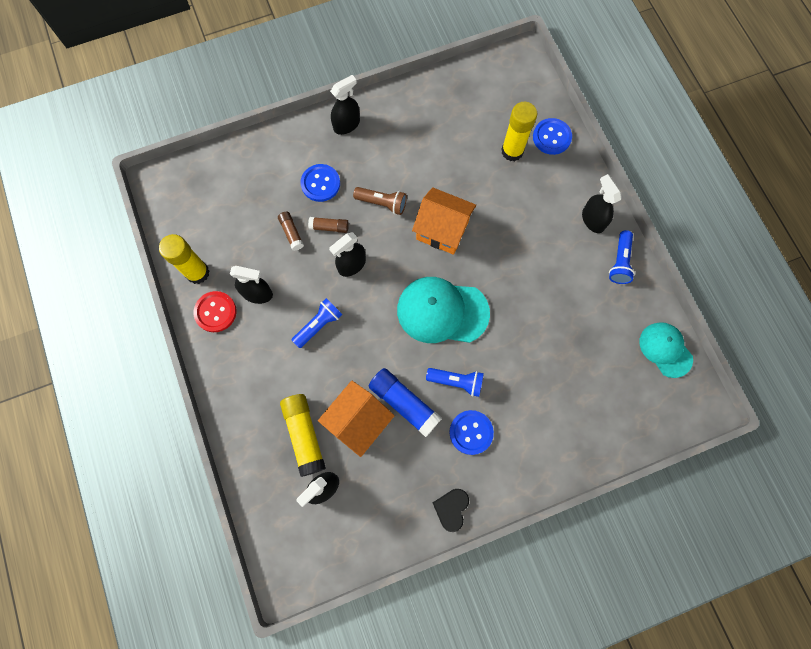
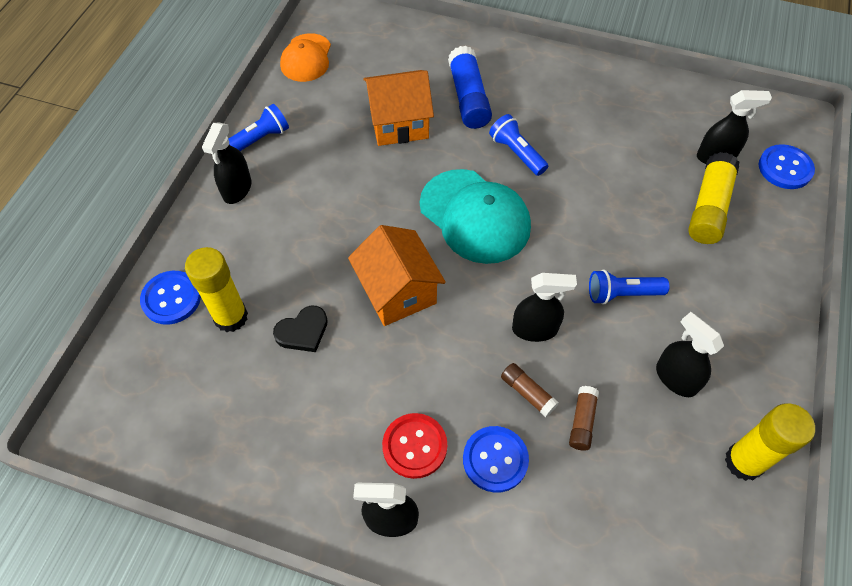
camera: 140 degrees left, 15 degrees down
red button [193,291,236,332] -> red button moved to [382,413,447,479]
orange house [318,381,395,457] -> orange house moved to [363,70,434,146]
brown flashlight [353,187,407,215] -> none
blue glue stick [368,368,442,437] -> blue glue stick moved to [448,46,492,129]
black heart [433,489,469,532] -> black heart moved to [273,306,328,352]
blue button [449,410,494,455] -> blue button moved to [759,144,815,189]
turquoise cap [640,322,693,378] -> orange cap [280,33,331,82]

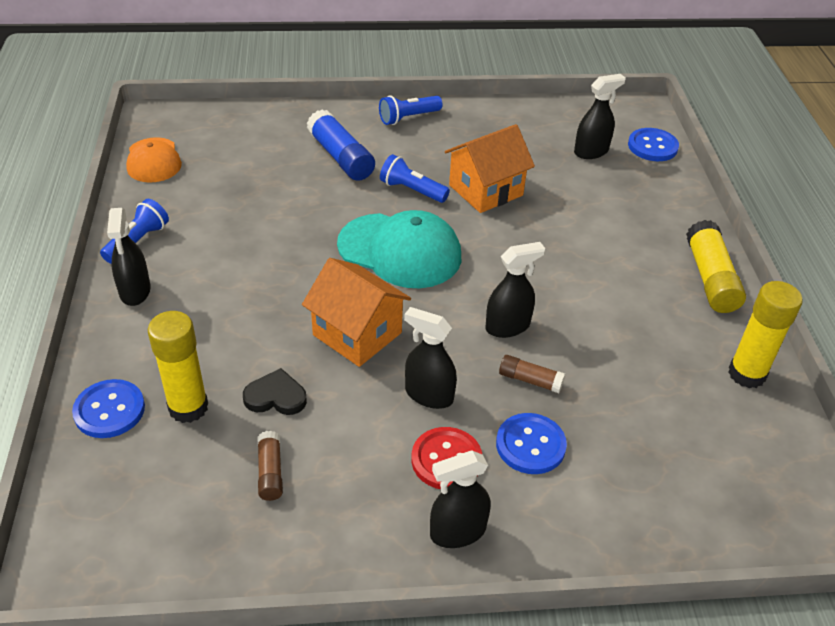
camera: 25 degrees left, 15 degrees down
black heart [273,306,328,352] -> black heart turned 120 degrees counterclockwise [243,368,307,415]
orange house [363,70,434,146] -> orange house moved to [445,124,535,213]
brown glue stick [569,386,599,451] -> brown glue stick moved to [258,431,283,501]
blue flashlight [589,270,669,304] -> blue flashlight moved to [379,95,443,125]
black spray bottle [656,312,724,397] -> black spray bottle moved to [404,307,457,409]
yellow glue stick [688,152,739,244] -> yellow glue stick moved to [686,220,746,313]

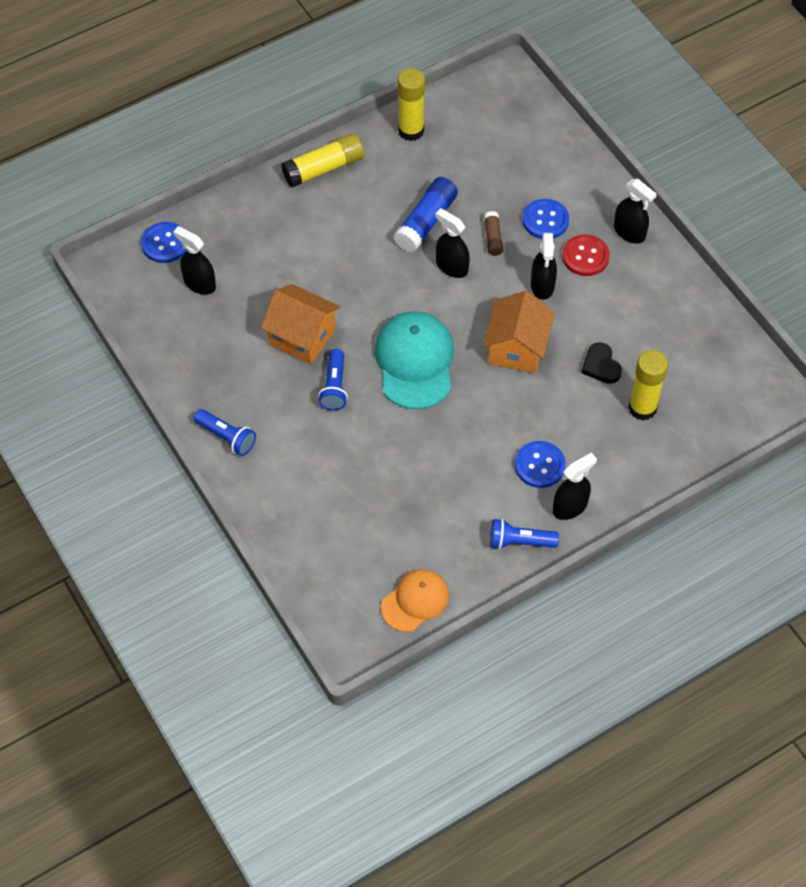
camera: 115 degrees left, 15 degrees up
blue button [72,379,145,438] -> blue button moved to [515,441,566,488]
brown glue stick [258,431,283,501] -> none
blue glue stick [307,109,375,181] -> blue glue stick moved to [394,177,458,252]

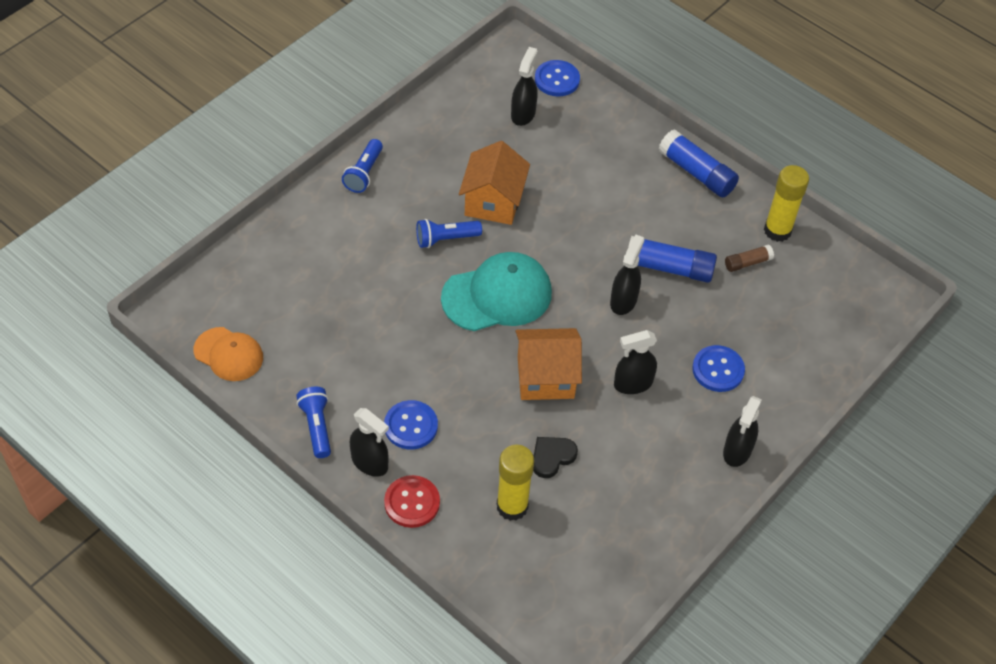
camera: 70 degrees right, 5 degrees down
yellow glue stick [281,133,364,187] -> blue glue stick [659,129,739,197]
brown glue stick [484,211,503,256] -> brown glue stick moved to [725,245,774,272]
red button [562,234,610,276] -> red button moved to [384,475,440,528]

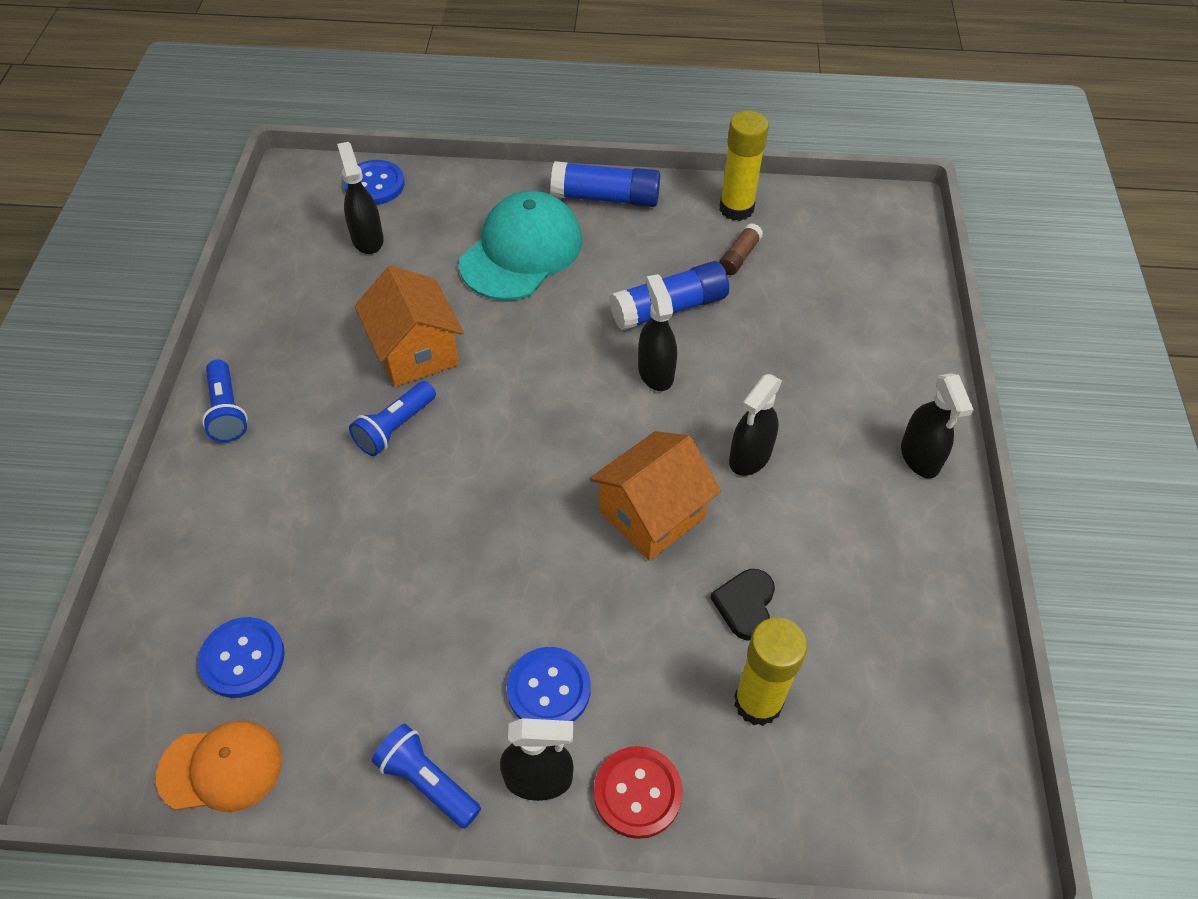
camera: 35 degrees left, 0 degrees up
turquoise cap [441,252,552,331] -> turquoise cap moved to [459,191,583,301]
blue button [692,345,745,392] -> blue button moved to [198,617,285,698]

